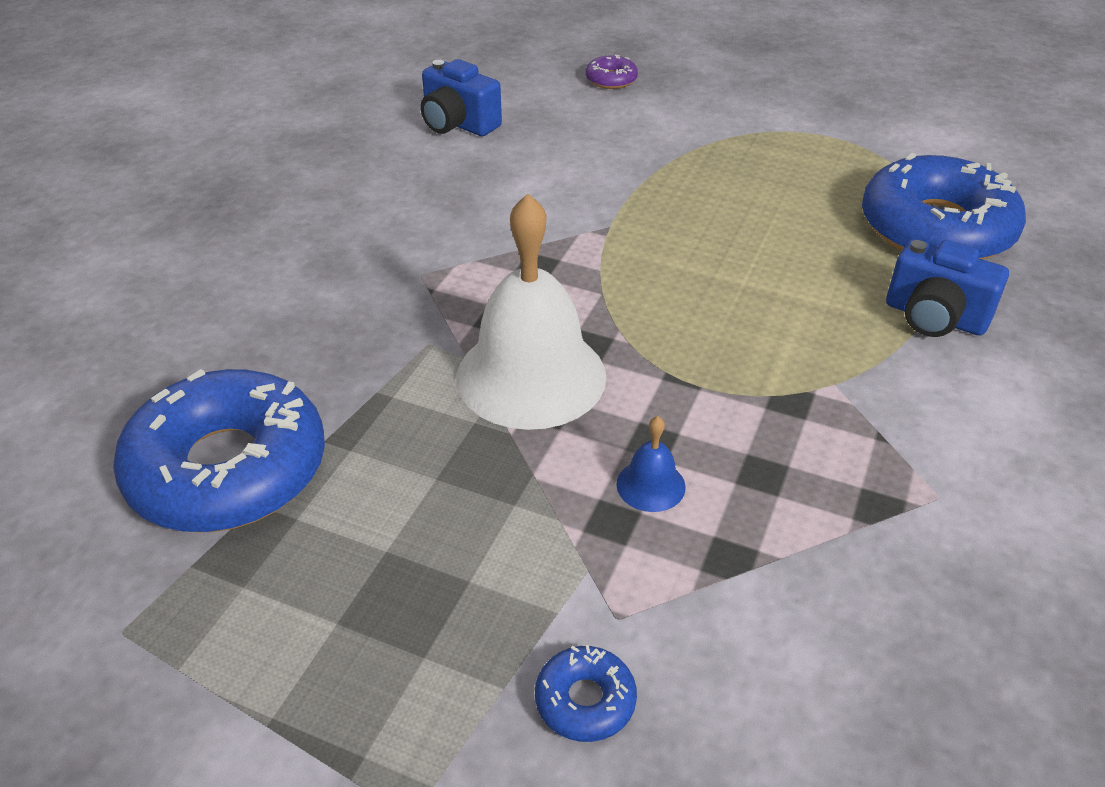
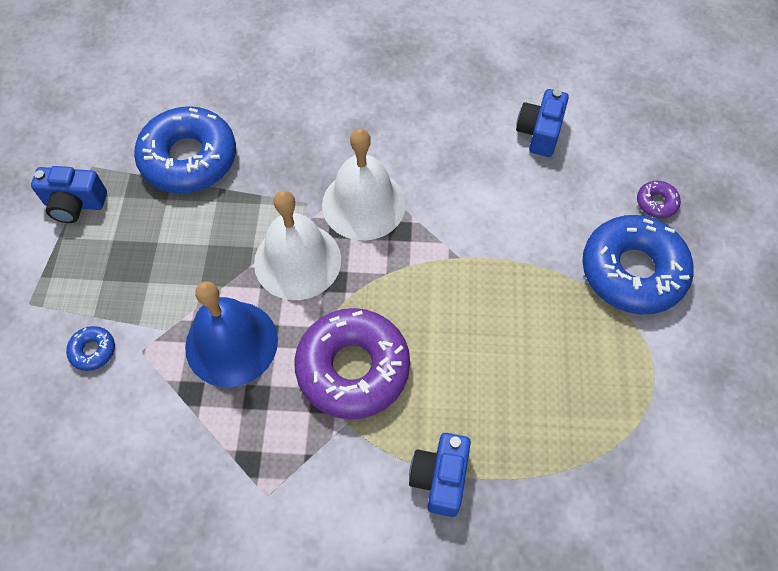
camera: 70 degrees right, 20 degrees up
blue bell [616,416,686,512] -> blue bell [185,281,278,387], size x2.42
blue donut [862,153,1026,259] -> blue donut moved to [582,215,693,314]
none -> blue camera [31,166,107,223]
none -> purple donut [294,308,410,420]
none -> white bell [322,129,406,241]

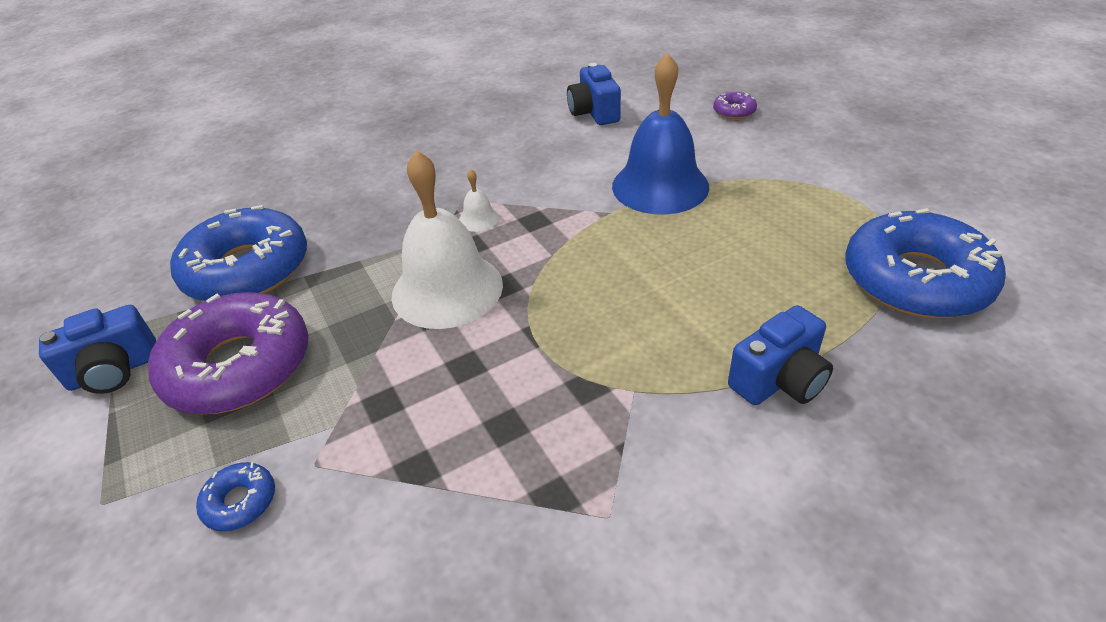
camera: 30 degrees left, 20 degrees down
blue bell [185,281,278,387] -> blue bell moved to [612,53,709,215]
purple donut [294,308,410,420] -> purple donut moved to [148,292,308,414]
white bell [322,129,406,241] -> white bell [459,169,499,232], size x0.41
blue camera [409,433,471,517] -> blue camera turned 105 degrees counterclockwise [728,305,833,405]
blue donut [582,215,693,314] -> blue donut moved to [845,208,1006,318]

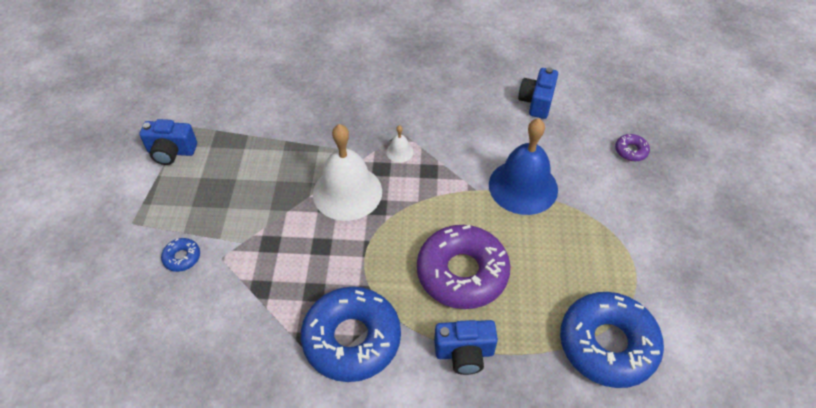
camera: 30 degrees right, 10 degrees up
purple donut [148,292,308,414] -> purple donut moved to [417,225,510,309]
blue donut [170,205,307,301] -> blue donut moved to [301,287,401,382]

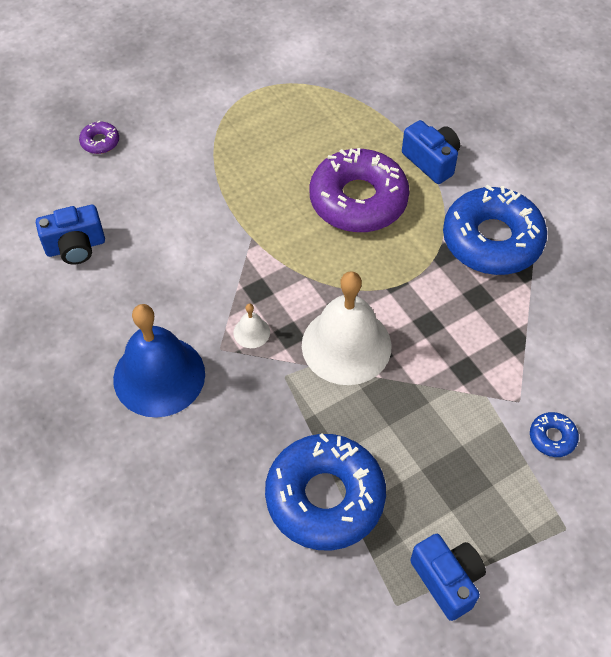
camera: 125 degrees left, 5 degrees up
blue bell [489,118,558,215] -> blue bell moved to [113,304,205,418]
blue donut [560,292,664,388] -> blue donut moved to [265,433,386,551]

